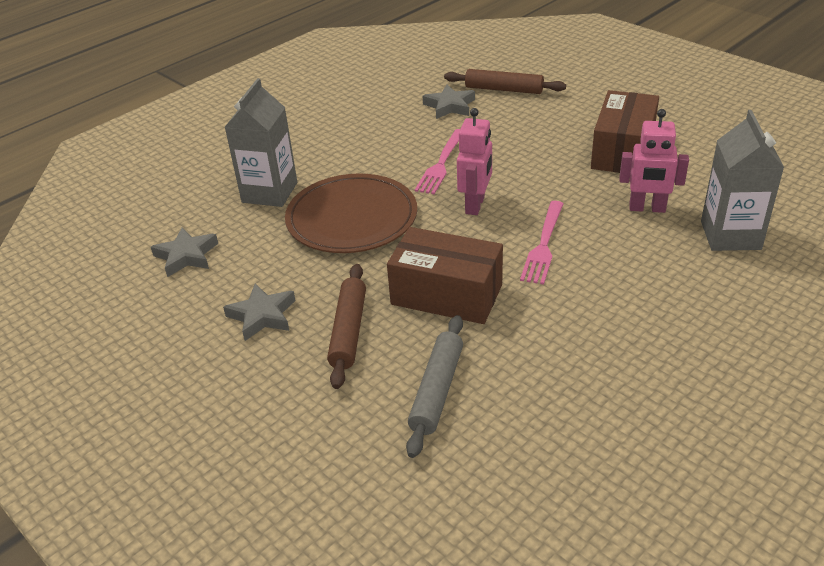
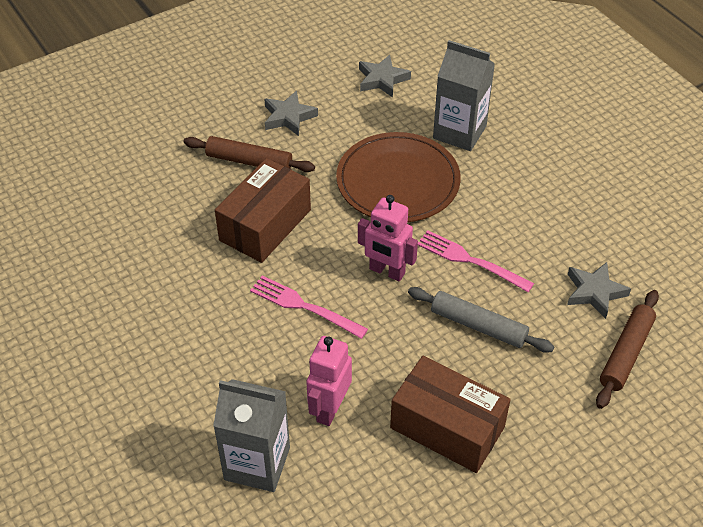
camera: 100 degrees right, 10 degrees up
grey rolling pin [406,315,463,458] -> grey rolling pin moved to [408,287,554,353]

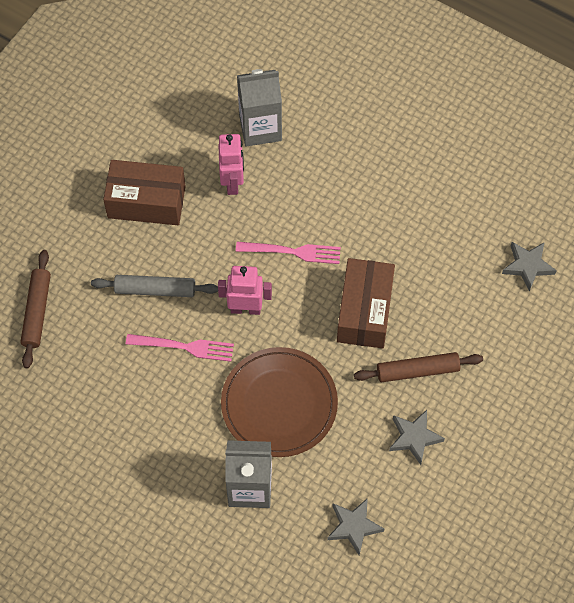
camera: 155 degrees right, 15 degrees up
grey star [567,262,631,319] -> grey star moved to [502,242,557,292]

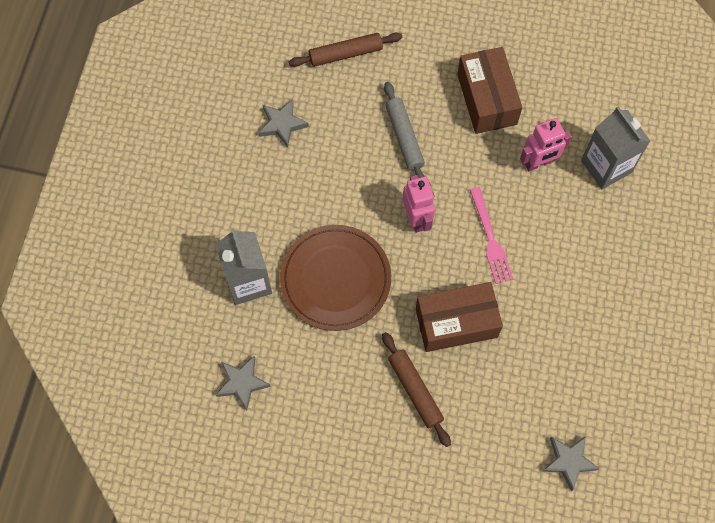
camera: 70 degrees right, 5 degrees up
pink fork [126,334,234,362] -> none
grey star [389,410,445,465] -> grey star moved to [259,99,309,148]

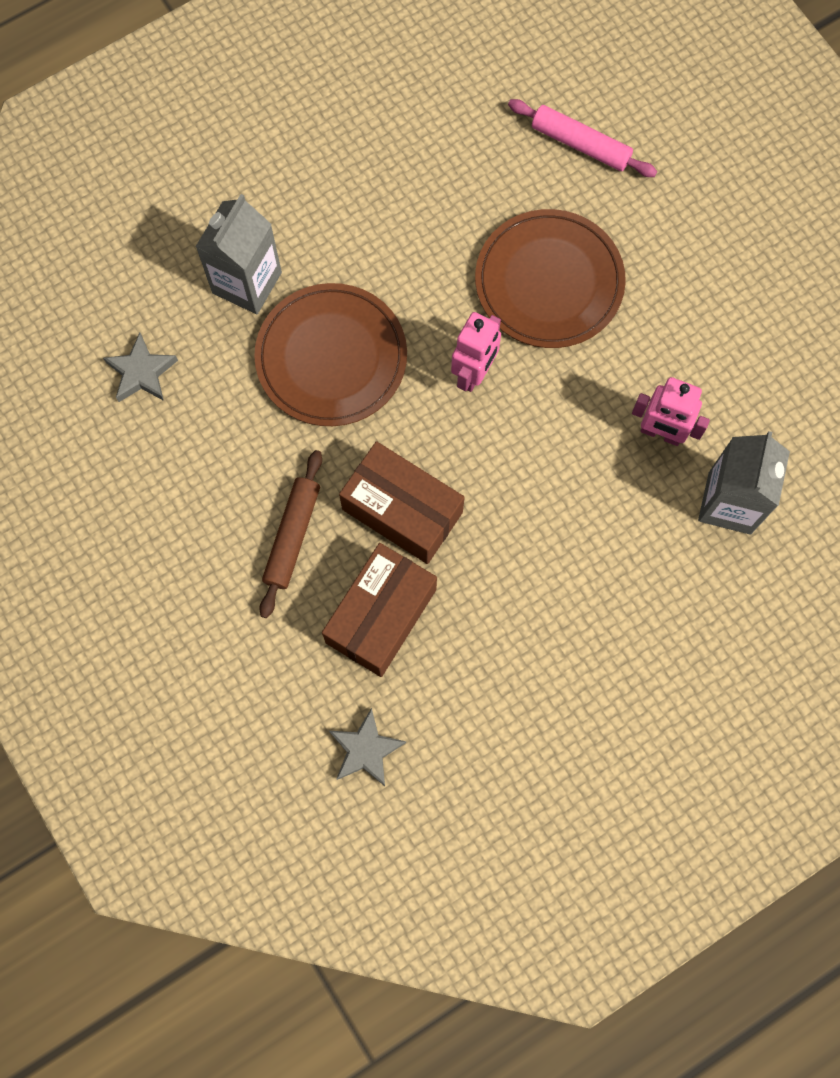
camera: 45 degrees right, 5 degrees up
grey star [259,99,309,148] -> none
brown rolling pin [289,33,402,67] -> pink rolling pin [508,99,657,177]
grey rolling pin [384,82,425,178] -> brown plate [475,209,626,348]
brown box [457,47,522,134] -> brown box moved to [322,543,437,677]
pink fork [470,187,513,284] -> none

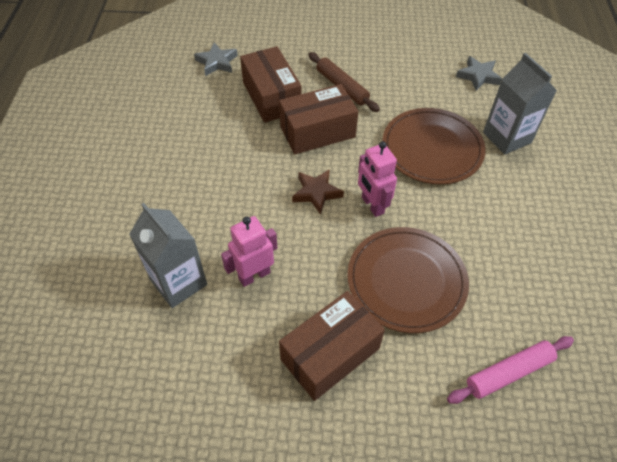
camera: 125 degrees right, 20 degrees down
none -> brown box [279,291,385,401]
none -> brown star [292,169,344,215]

